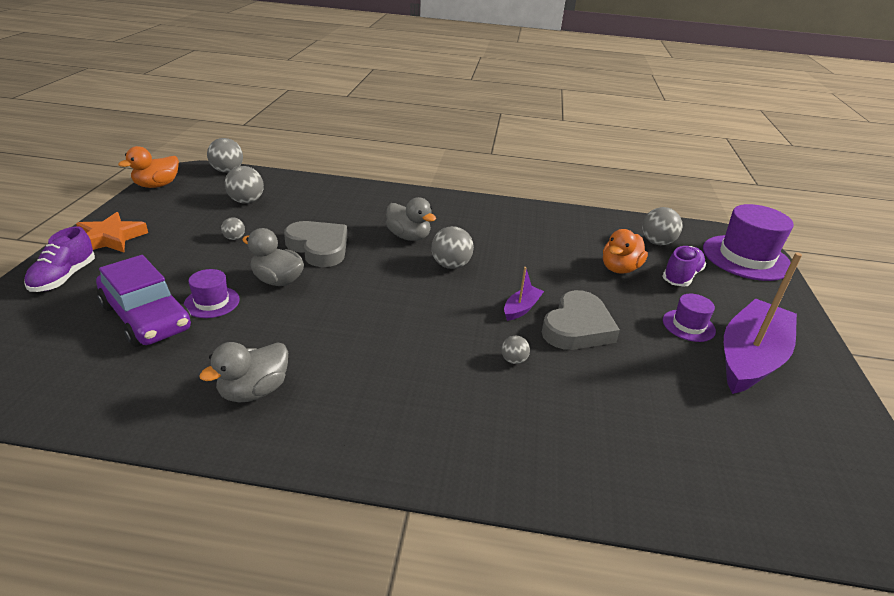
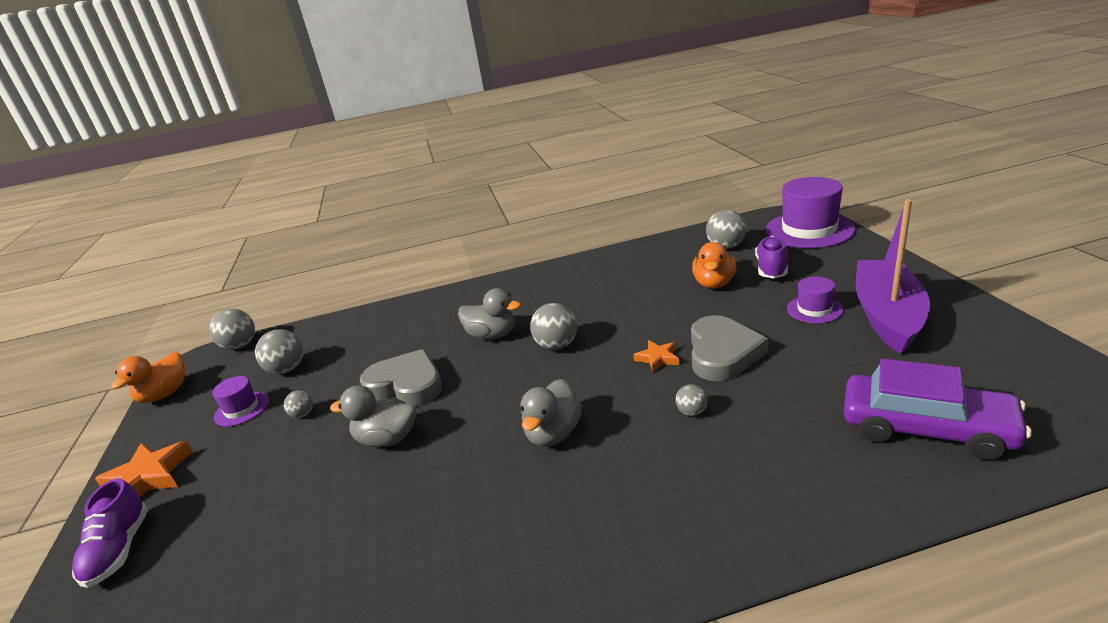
camera: 15 degrees left, 5 degrees down
purple car [96,255,192,347] -> purple car moved to [844,359,1032,460]
purple hat [184,269,240,318] -> purple hat moved to [212,376,269,427]
grey duck [199,342,288,403] -> grey duck moved to [520,379,582,446]
purple boat [504,267,544,321] -> orange star [633,340,679,373]

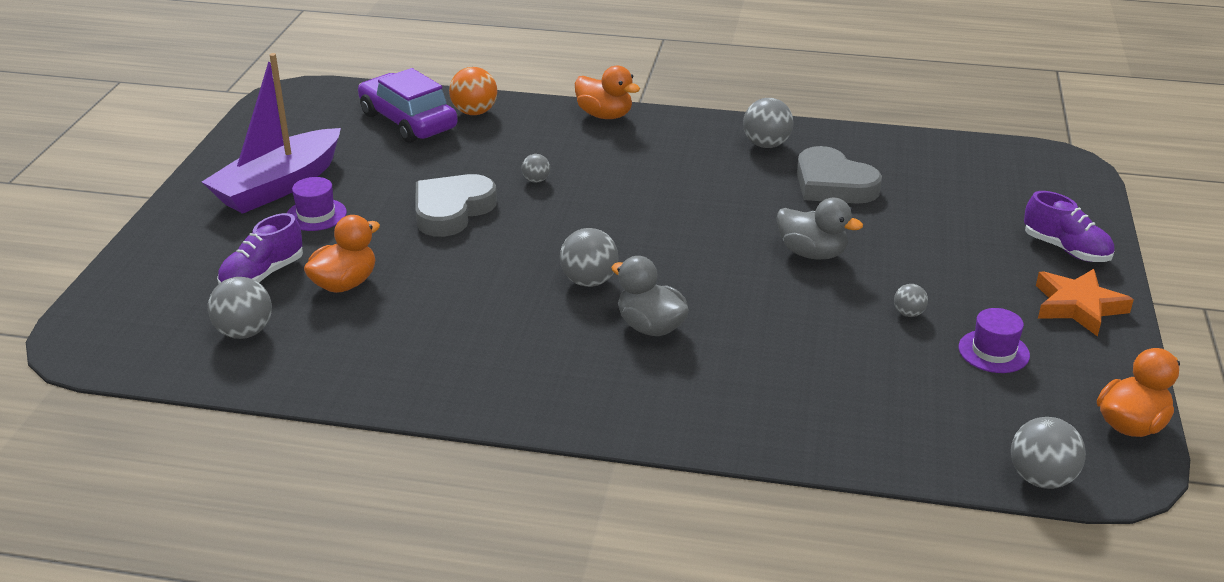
camera: 160 degrees left, 5 degrees up
purple shoe [72,478,148,588] -> purple shoe turned 120 degrees clockwise [1024,191,1115,262]
grey ball [255,329,303,374] -> grey ball moved to [743,98,794,148]
grey heart [360,349,442,406] -> grey heart moved to [797,146,882,204]
grey duck [520,379,582,446] -> none
orange star [633,340,679,373] -> none
purple hat [765,177,856,248] -> none
none -> orange ball [449,67,497,115]
none -> orange duck [575,66,640,119]

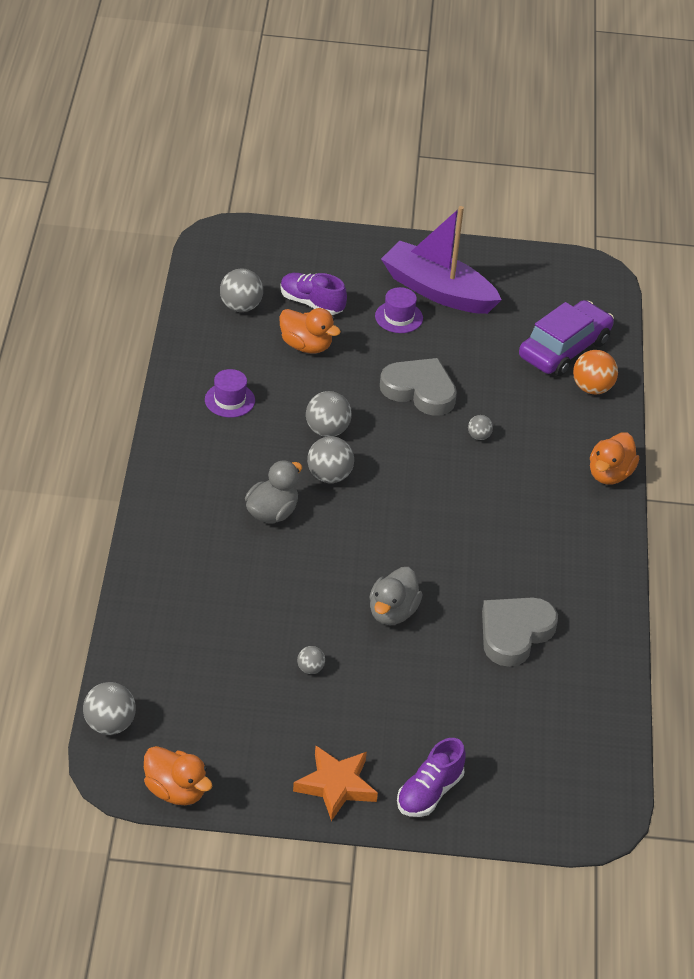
camera: 80 degrees right, 10 degrees up
grey ball [743,98,794,148] -> grey ball moved to [306,391,352,437]
purple hat [959,308,1030,373] -> purple hat moved to [205,369,255,418]

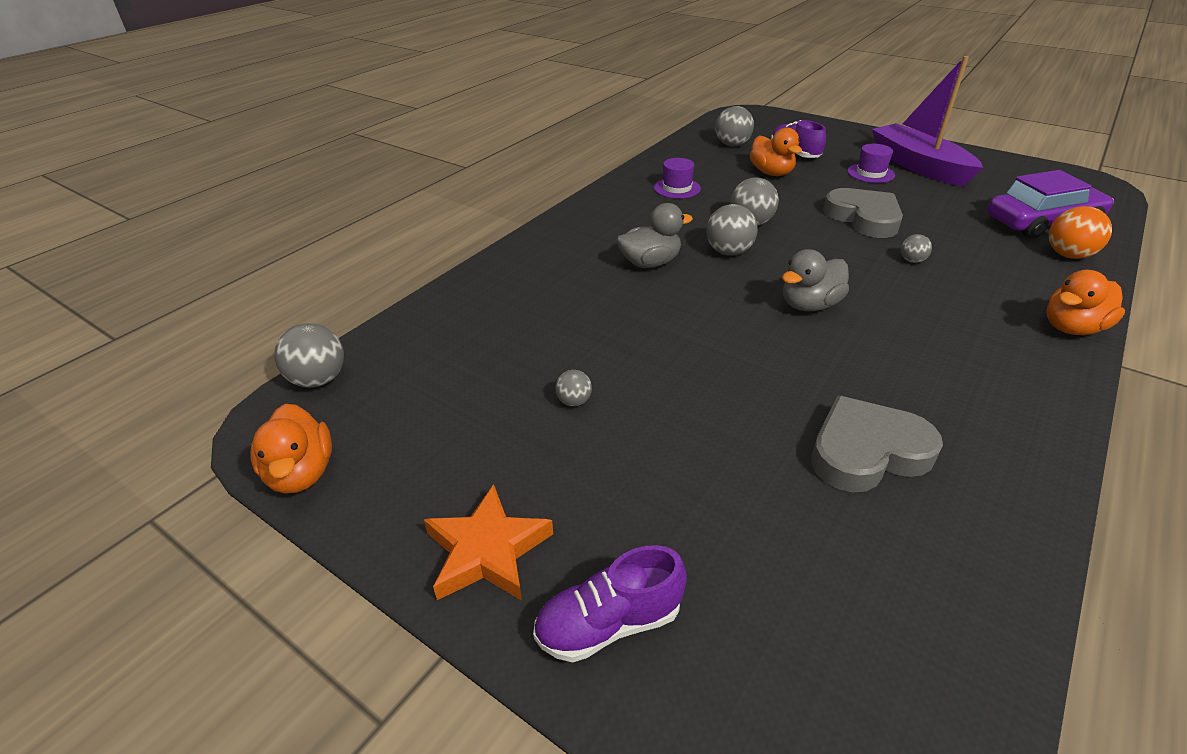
camera: 35 degrees right, 5 degrees down
grey duck [369,567,423,625] -> grey duck moved to [782,249,849,311]

